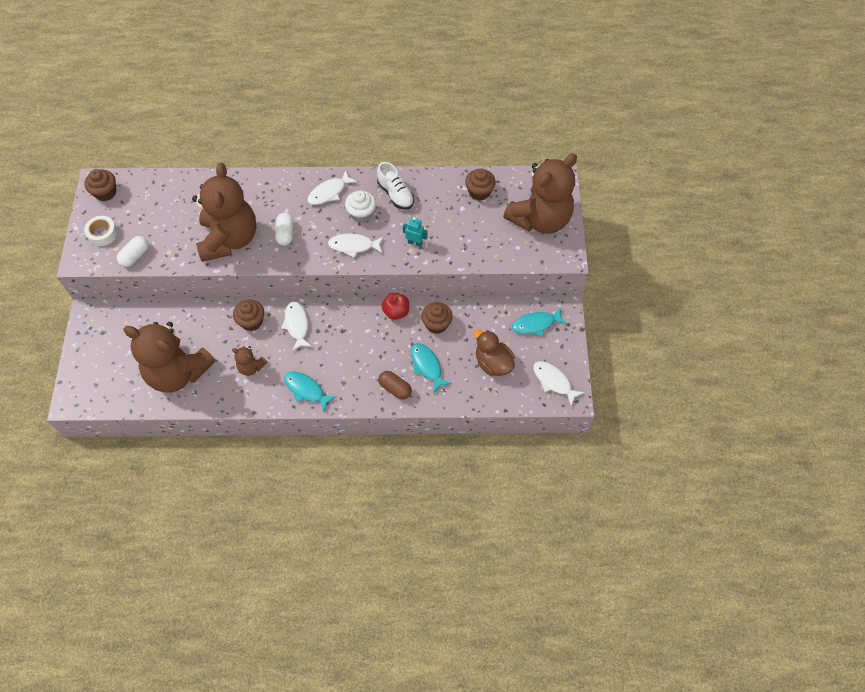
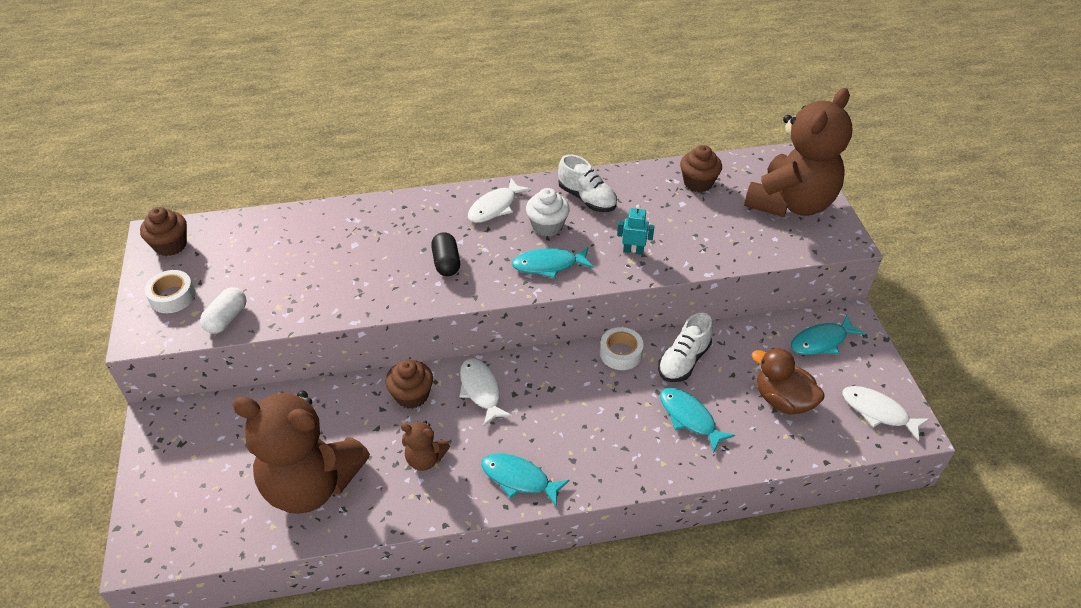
camera: 10 degrees left, 15 degrees down
brown teddy bear [192,163,256,262] -> none
white capsule [275,213,294,246] -> black capsule [431,232,460,276]
white fish [328,233,384,258] -> turquoise fish [512,247,593,279]
brown capsule [378,371,412,400] -> none
red apple [382,293,409,320] -> white tape [600,327,644,370]
brown cupcake [421,302,453,334] -> white shoe [658,313,713,382]

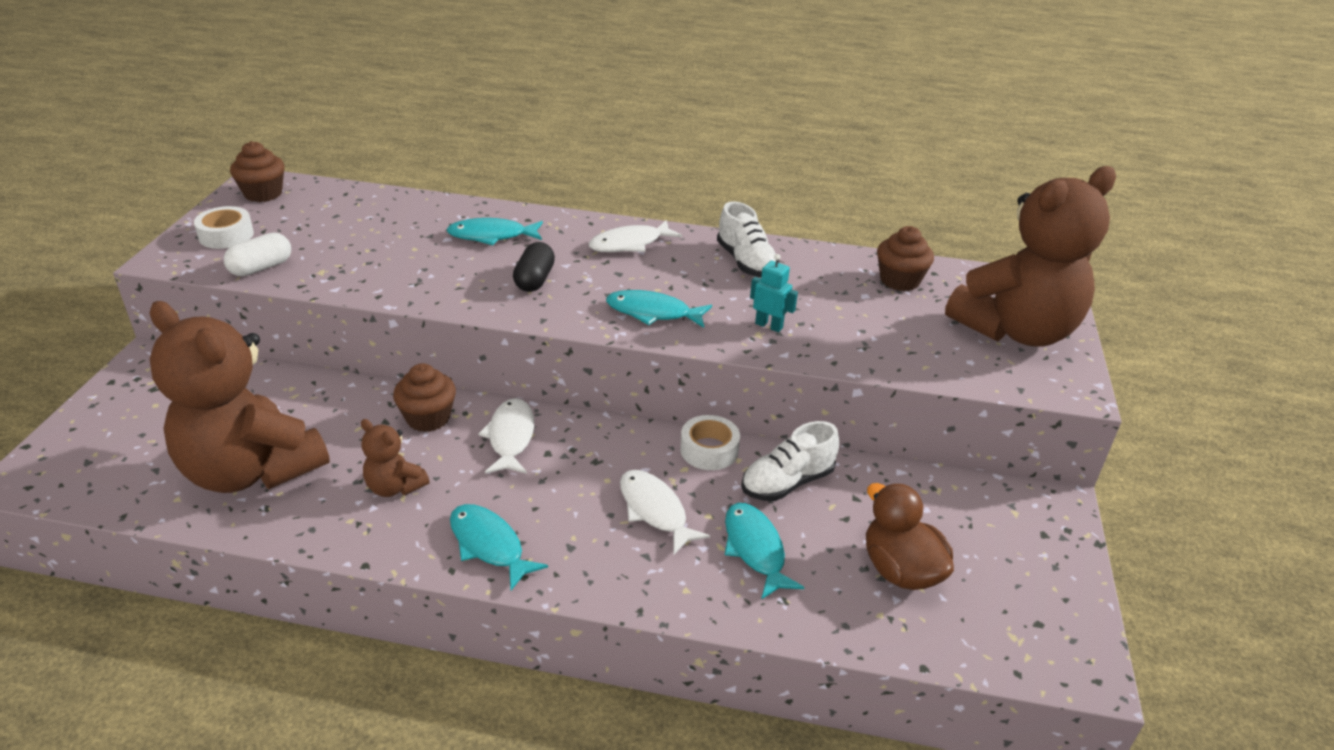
camera: 20 degrees right, 10 degrees down
white cupcake [526,188,570,237] -> none
turquoise fish [791,315,865,355] -> turquoise fish moved to [446,218,543,245]
white fish [842,386,929,441] -> white fish moved to [620,470,710,554]

